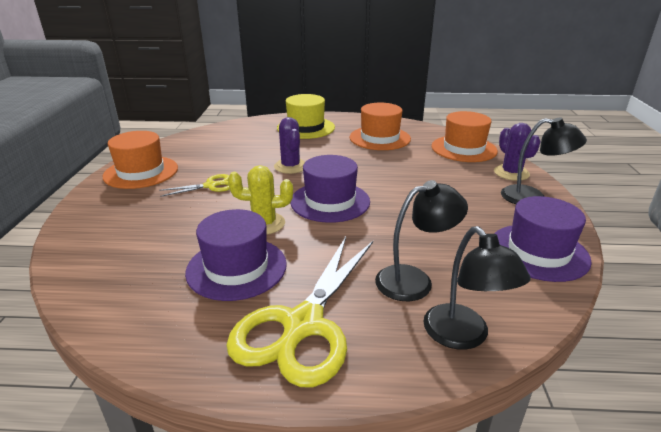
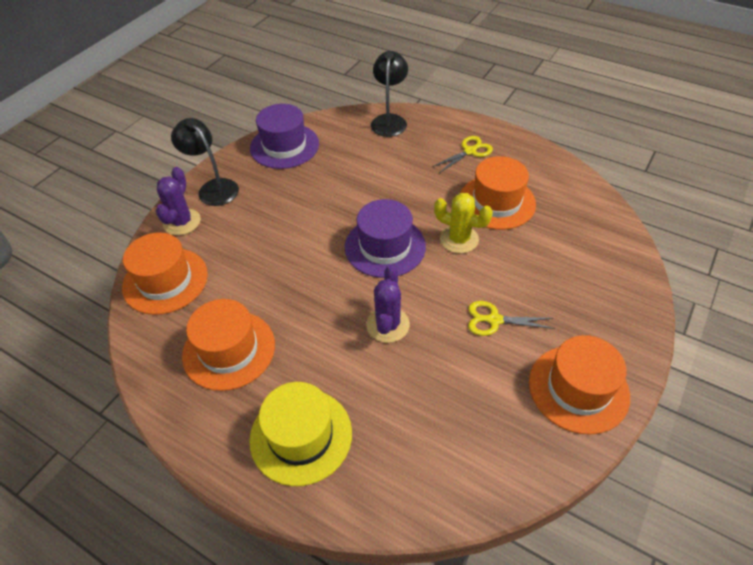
camera: 150 degrees left, 20 degrees up
purple hat [185,209,287,301] -> orange hat [460,156,536,230]
yellow scissors [226,237,373,387] -> yellow scissors [432,136,493,173], size x0.47
black lamp [375,180,468,301] -> none

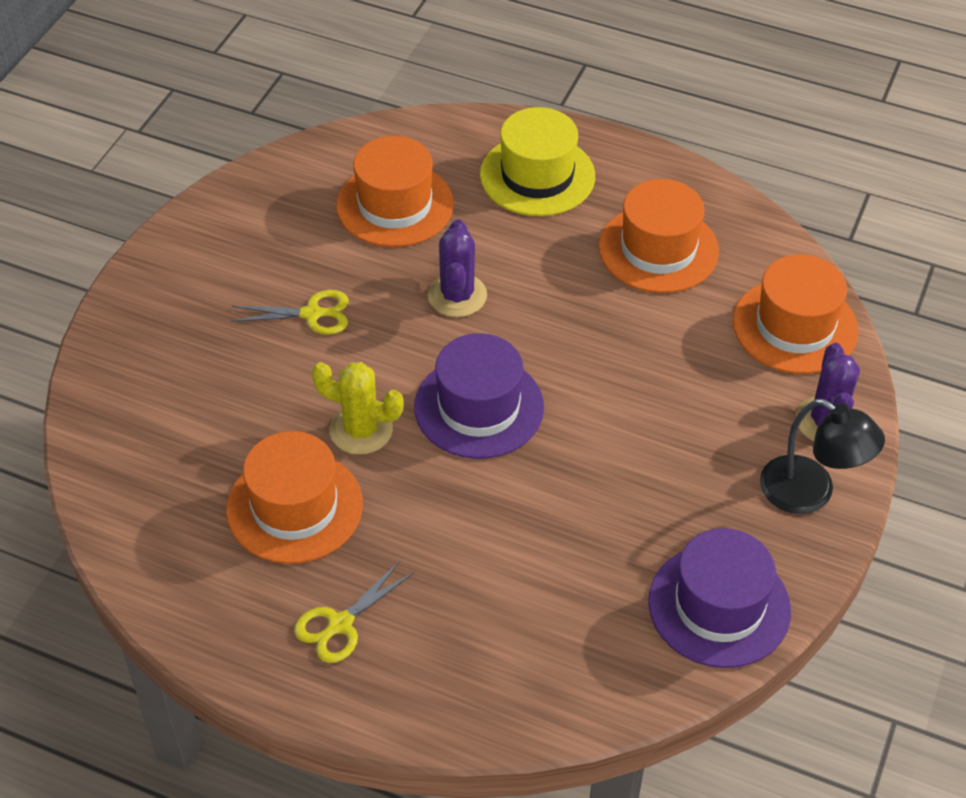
camera: 170 degrees right, 0 degrees up
black lamp [371,51,408,137] -> none
orange hat [529,335,630,435] -> orange hat moved to [336,136,454,247]

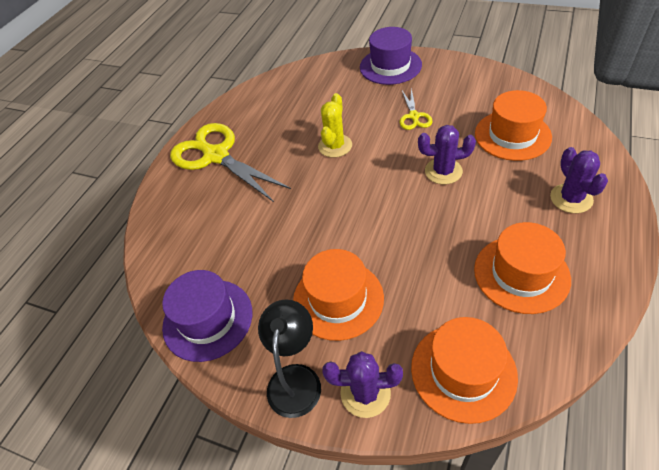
camera: 95 degrees right, 0 degrees up
orange hat [226,431,363,564] -> orange hat moved to [293,249,384,341]
yellow scissors [294,561,414,663] -> yellow scissors [170,123,291,202], size x2.11
purple hat [414,333,544,459] -> purple hat moved to [360,27,422,85]
yellow hat [480,107,595,216] -> purple cactus [550,147,608,213]
black lamp [760,399,885,514] -> black lamp turned 150 degrees clockwise [258,299,321,418]

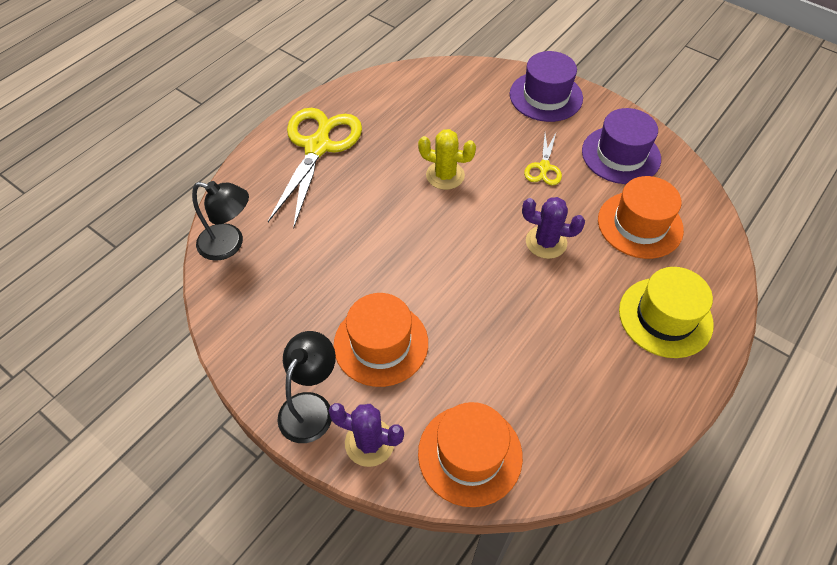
camera: 10 degrees right, 5 degrees up
purple hat [162,270,252,362] -> purple hat moved to [582,108,661,184]
yellow scissors [170,123,291,202] -> yellow scissors turned 45 degrees clockwise [268,108,362,228]
yellow cactus [318,93,352,158] -> yellow cactus turned 75 degrees clockwise [418,129,476,190]
orange hat [474,222,571,314] -> none
purple cactus [550,147,608,213] -> yellow hat [619,267,714,358]
none -> black lamp [192,181,249,261]

